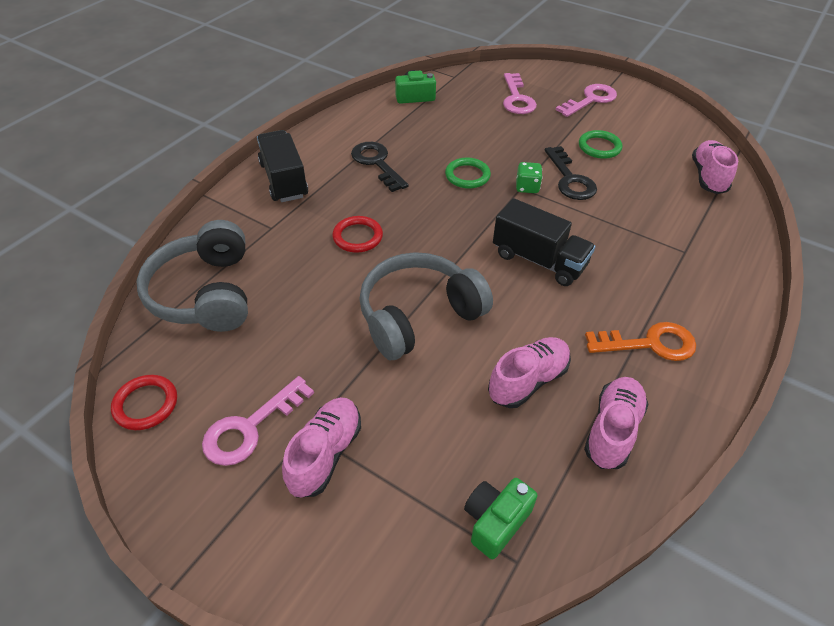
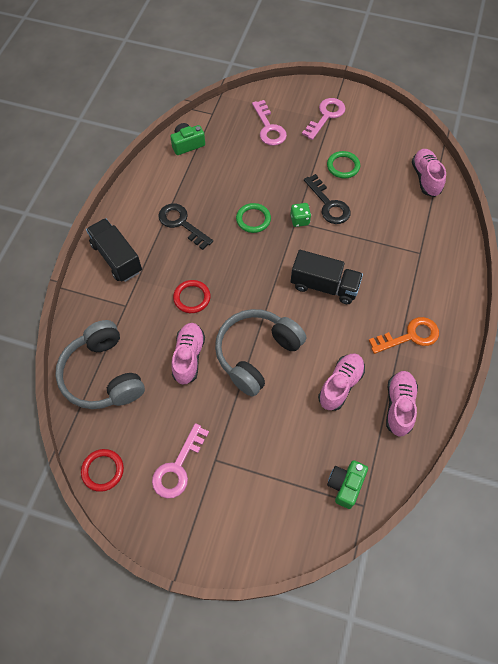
camera: 15 degrees left, 15 degrees up
pink shoe [282,397,361,498] -> pink shoe moved to [171,323,205,385]

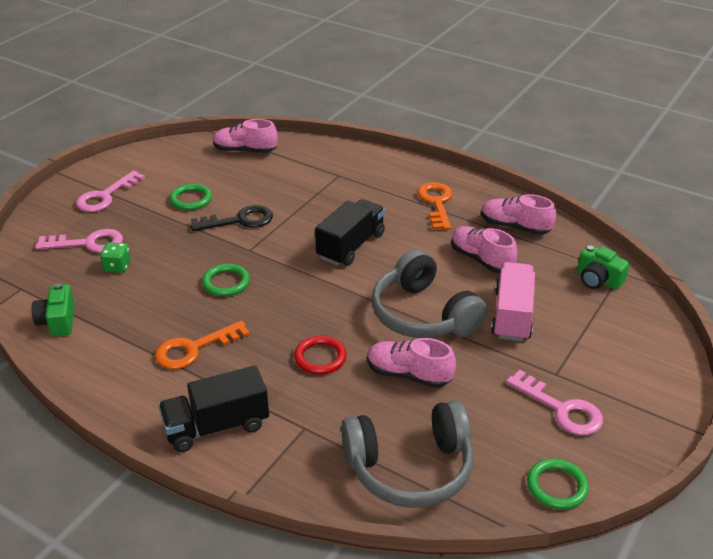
camera: 75 degrees left, 25 degrees down
red ring [81,449,124,492] -> green ring [527,458,589,510]
black key [158,203,213,250] -> orange key [155,320,250,369]
green dice [290,203,311,227] -> green dice moved to [100,242,130,273]
pink key [302,98,346,140] -> pink key turned 105 degrees counterclockwise [76,170,145,212]
none -> pink truck [491,262,535,341]

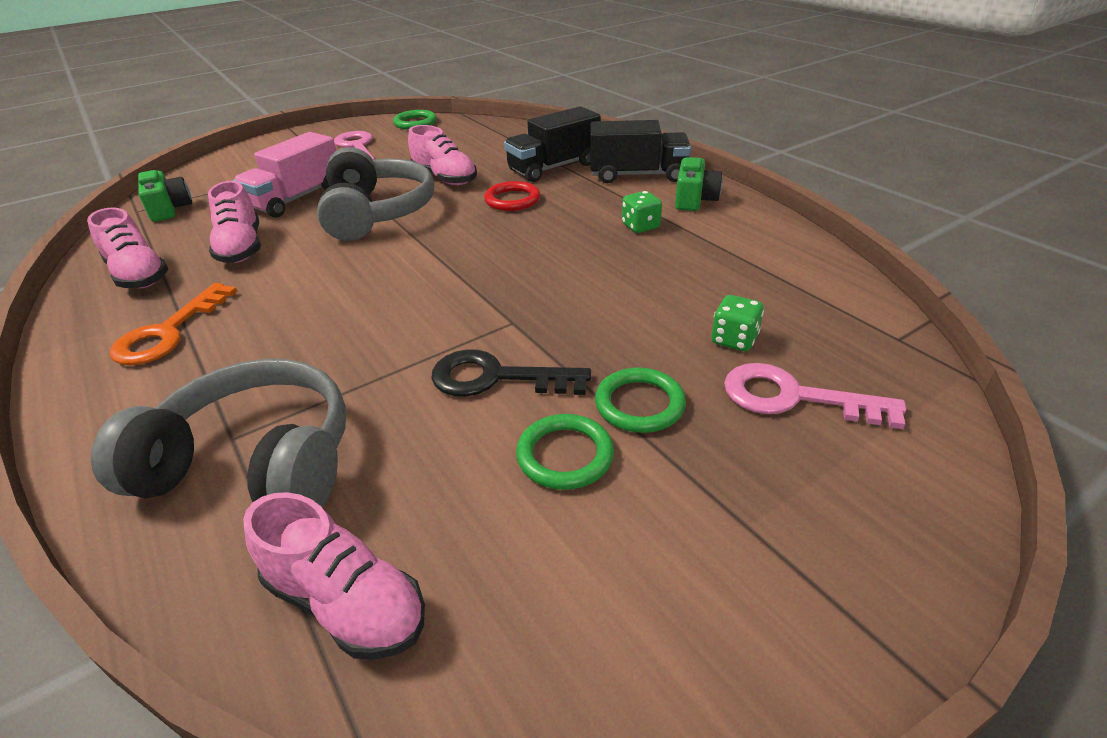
camera: 155 degrees left, 0 degrees up
green camera [32,283,75,336] -> green camera moved to [675,157,723,211]
pink key [76,170,145,212] -> none
orange key [155,320,250,369] -> green dice [622,191,662,233]
green ring [202,264,250,296] -> green ring moved to [595,368,686,433]
black truck [315,199,385,266] -> black truck moved to [504,106,601,182]
grey headphones [341,400,473,508] -> grey headphones moved to [91,359,346,508]

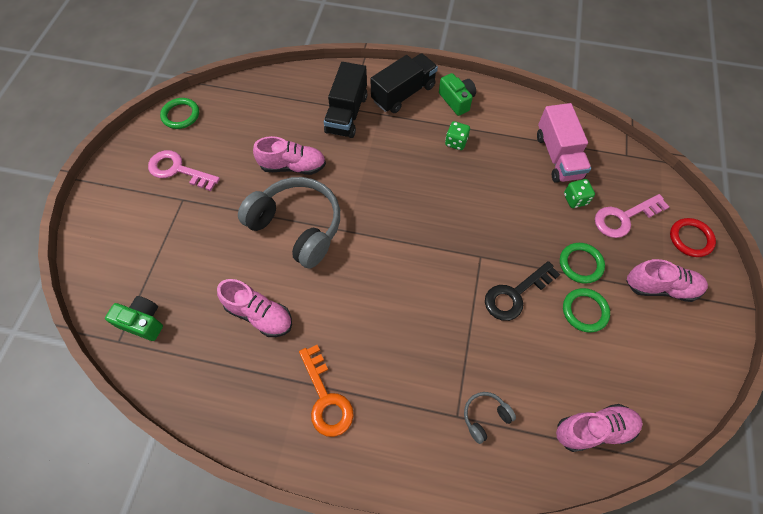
camera: 45 degrees left, 25 degrees up
pink shoe [87,207,168,288] -> pink shoe moved to [626,259,708,302]
grey headphones [91,359,346,508] -> grey headphones [464,392,516,444], size x0.43
pink truck [233,132,336,218] -> pink truck moved to [537,103,591,183]
red ring [484,181,541,211] -> red ring moved to [670,218,716,257]

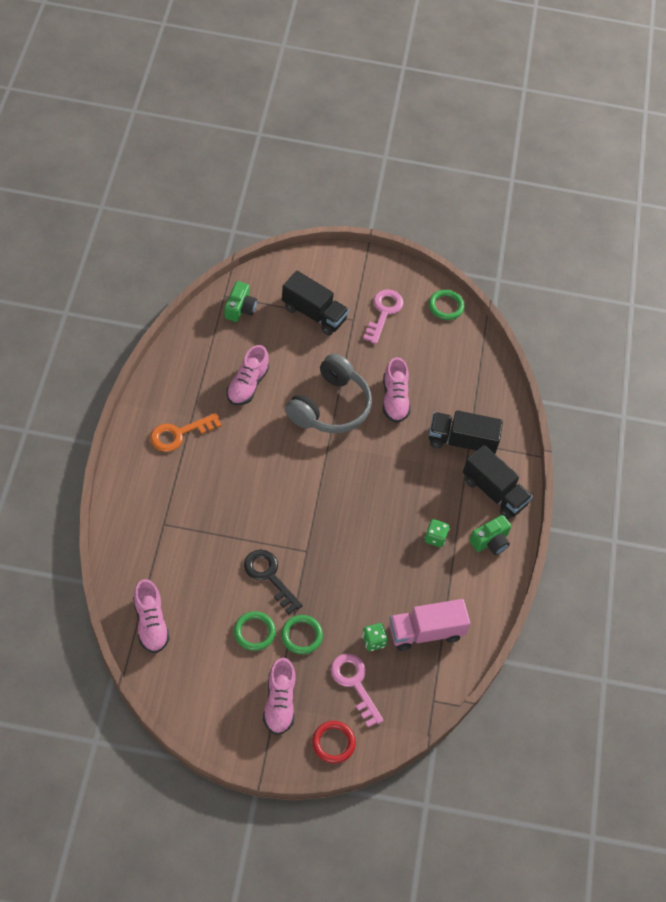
camera: 80 degrees right, 5 degrees down
grey headphones [464,392,516,444] -> none
none -> black truck [282,271,349,336]

